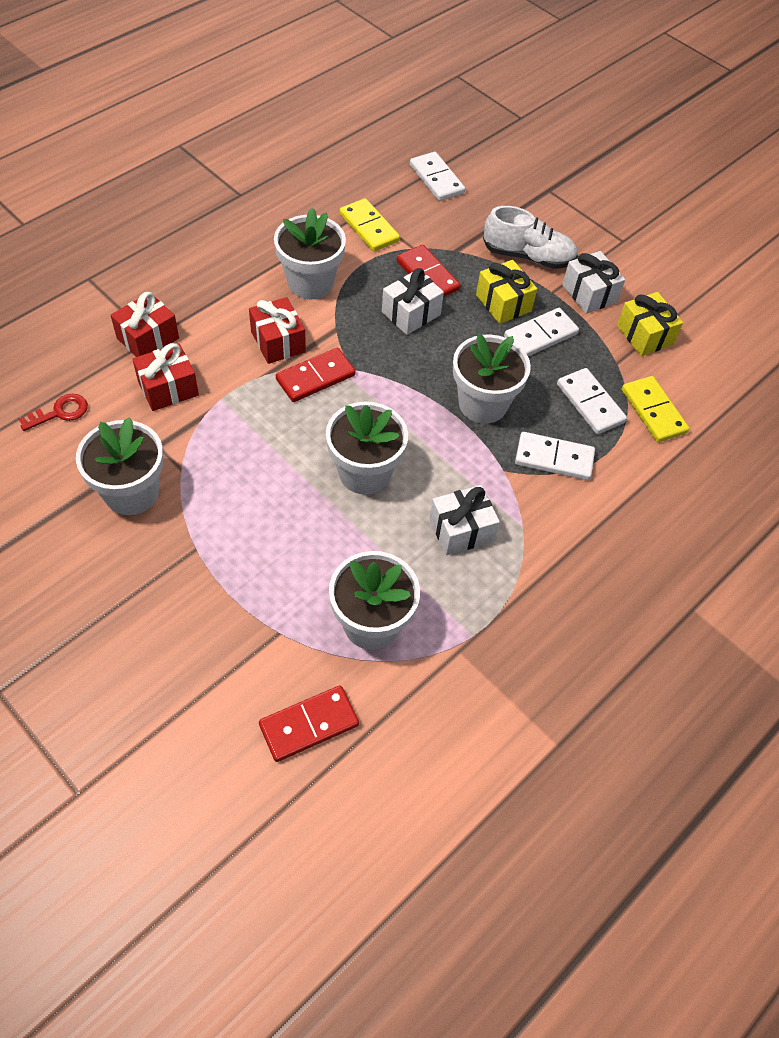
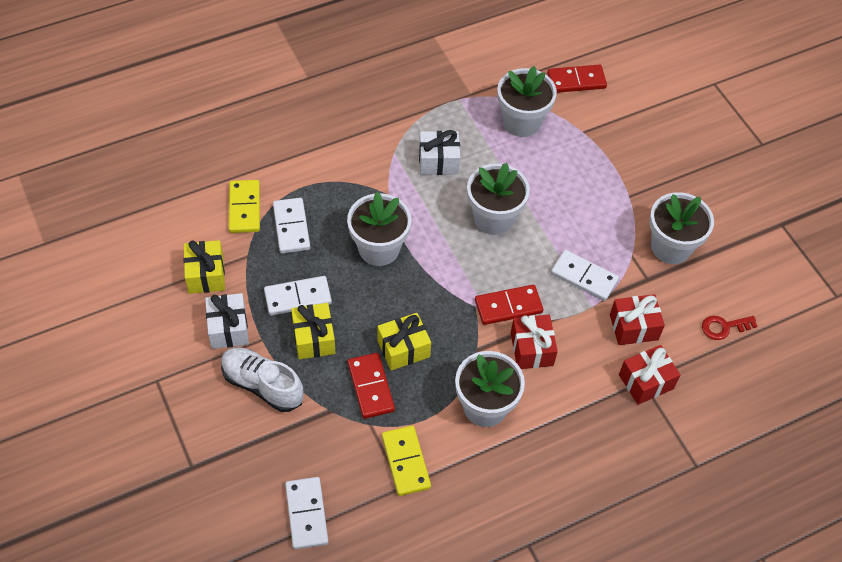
camera: 160 degrees left, 0 degrees up
white gift [382,268,444,335] -> yellow gift [377,313,431,371]
white domino [515,432,595,480] -> white domino moved to [551,250,619,301]

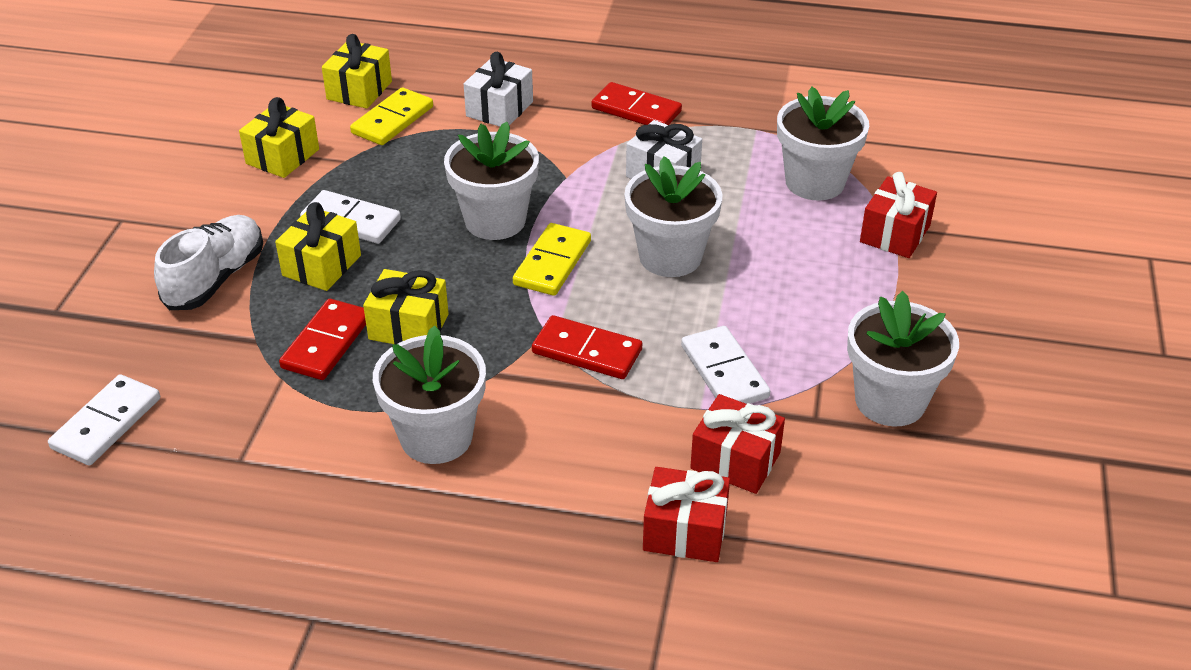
camera: 40 degrees right, 15 degrees down
white gift [205,293,249,349] -> white gift moved to [464,52,533,127]
white shoe [221,347,304,412] -> white shoe turned 45 degrees clockwise [154,215,263,310]
white domino [273,198,310,253] -> none
yellow domino [382,426,431,496] -> yellow domino moved to [513,223,591,296]
red gift [511,315,558,369] -> red gift moved to [860,172,937,258]
red domino [547,65,607,93] -> red domino moved to [592,82,682,125]
red key [702,316,757,340] -> none
none -> yellow gift [322,34,392,109]

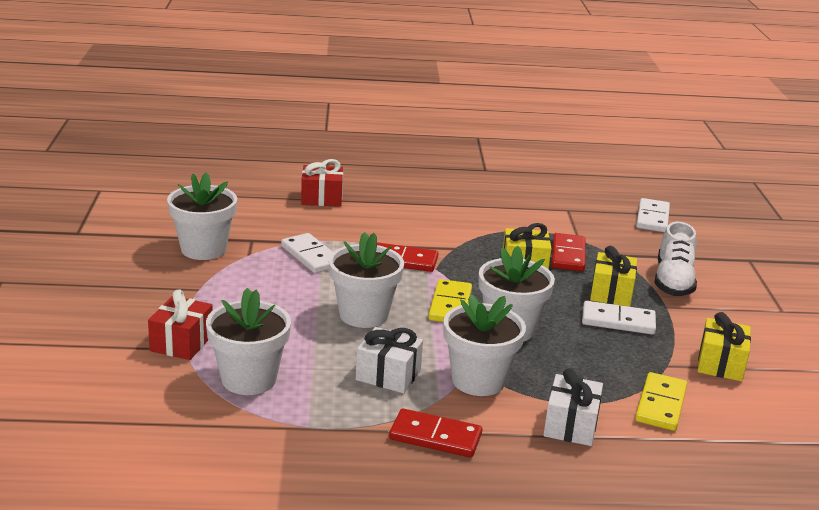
camera: 165 degrees right, 15 degrees down
yellow gift [322,34,392,109] -> none
white flower pot [373,325,486,464] -> white flower pot moved to [444,295,526,396]
red gift [690,394,785,494] -> none

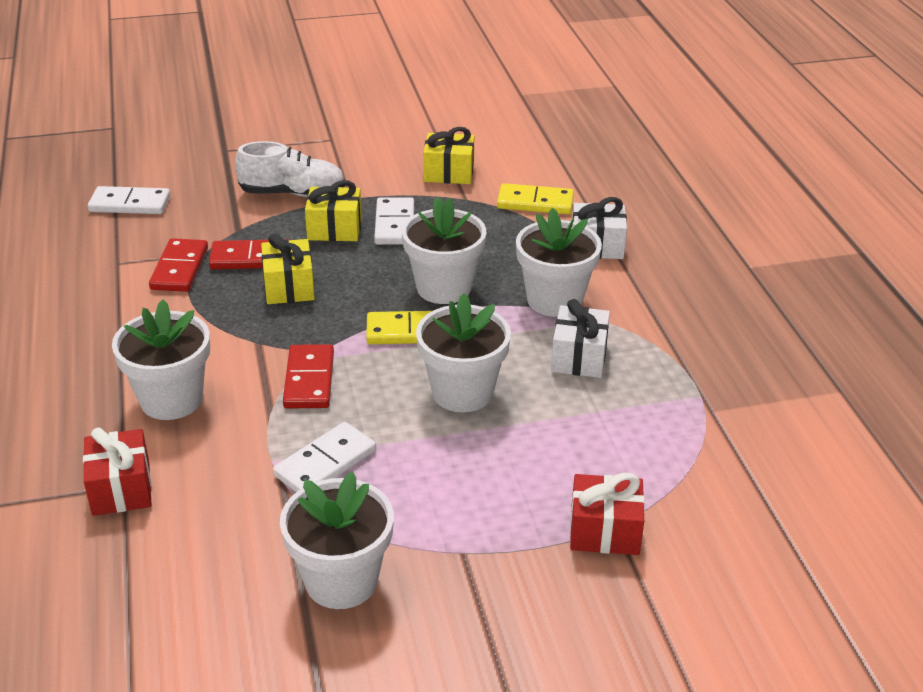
camera: 100 degrees left, 10 degrees up
white flower pot [206,288,291,395] -> white flower pot moved to [112,299,210,420]
red domino [389,408,482,458] -> red domino moved to [149,238,208,292]

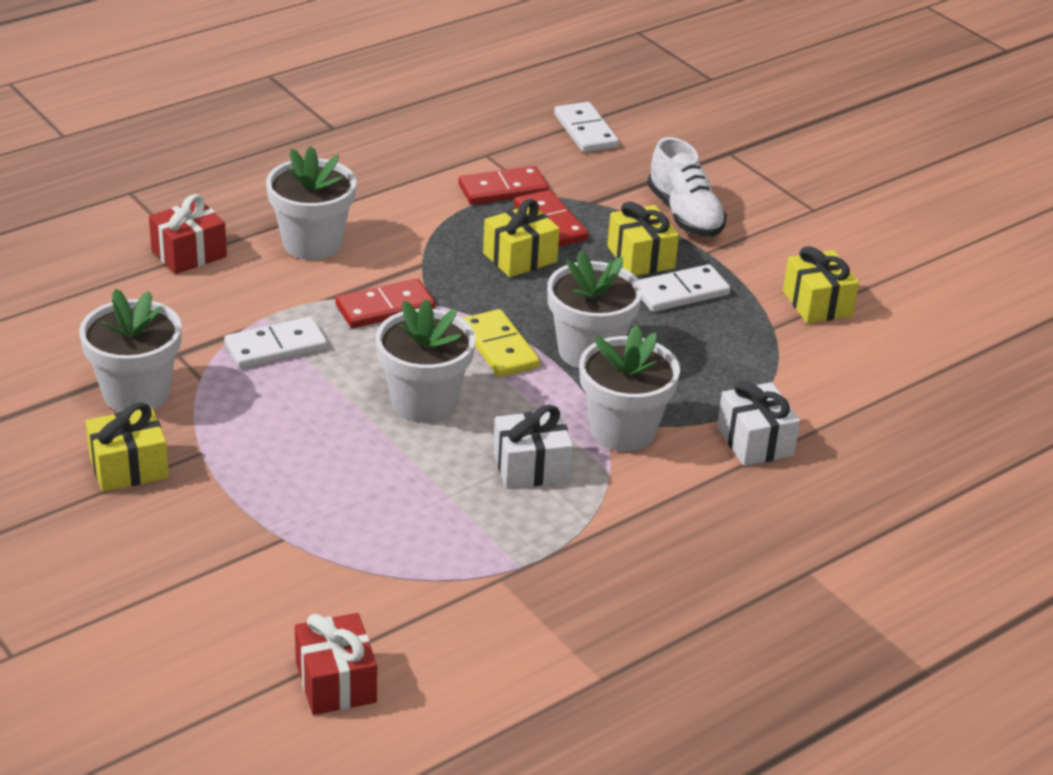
camera: 65 degrees right, 0 degrees up
white domino [273,422,376,492] -> white domino turned 45 degrees counterclockwise [224,317,328,369]
yellow domino [497,183,574,214] -> none
red gift [570,473,645,555] -> red gift moved to [295,613,377,715]
none -> yellow gift [86,402,169,492]

